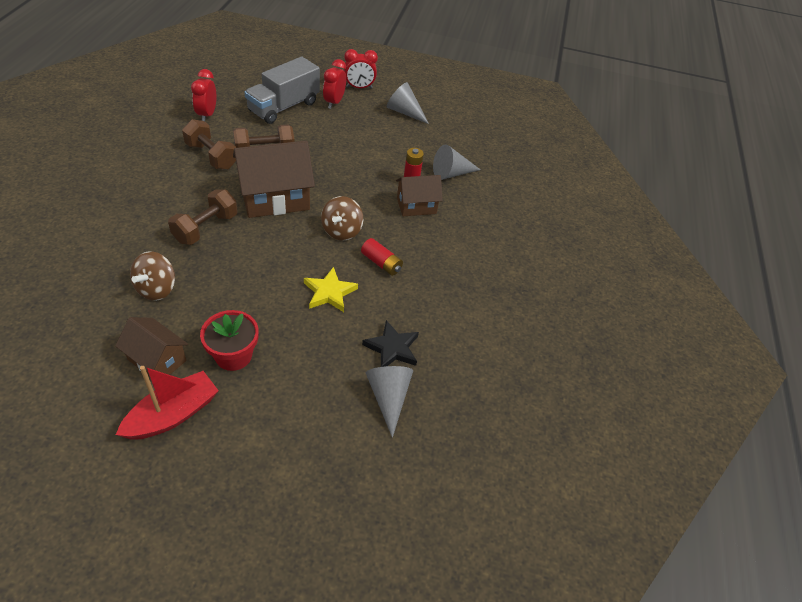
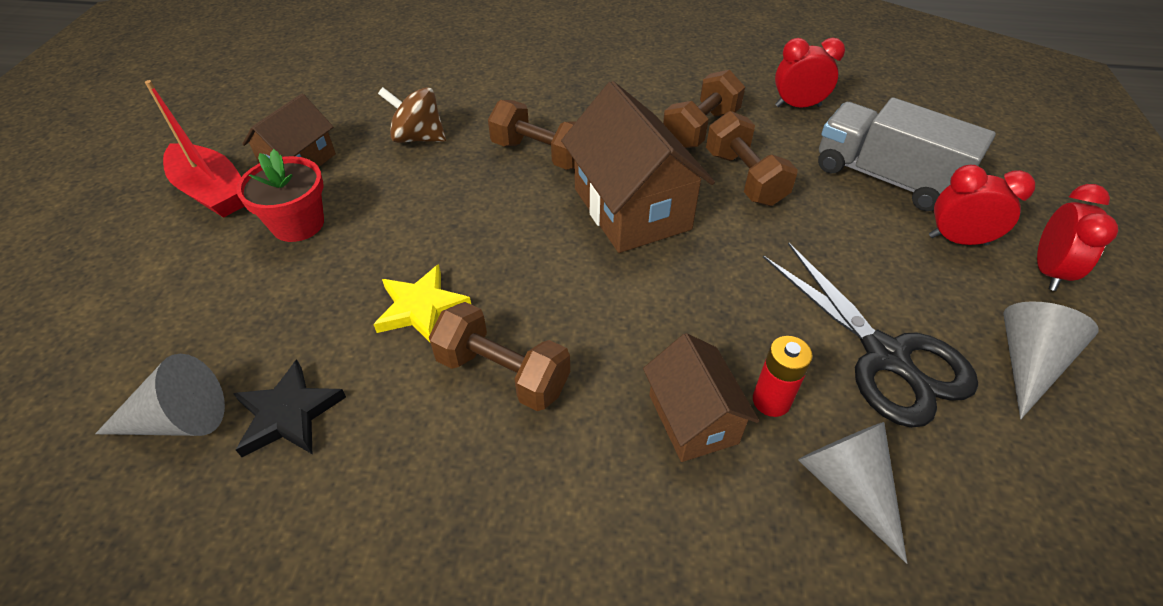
camera: 90 degrees right, 0 degrees up
brown spinning top [321,196,363,240] -> none
red clock [344,49,378,89] -> red clock turned 150 degrees counterclockwise [1037,184,1118,291]
red battery [361,238,403,276] -> brown dumbbell [429,302,570,411]
none -> black scissors [763,242,978,428]

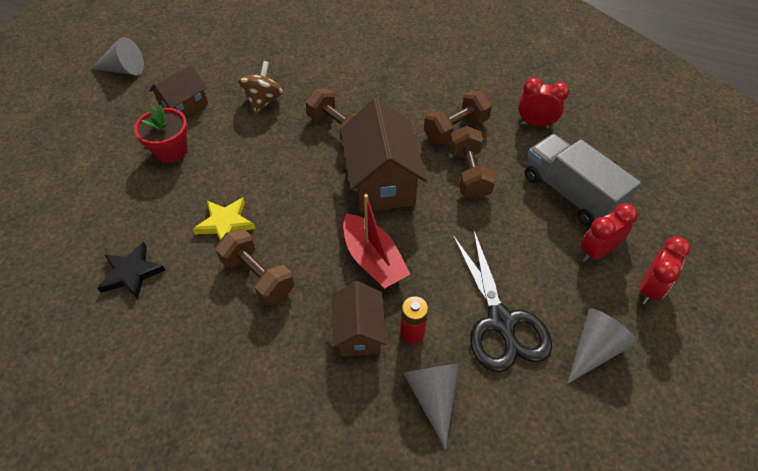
camera: 15 degrees right, 5 degrees up
grey cone [95,354,225,436] -> grey cone moved to [91,37,144,75]
red boat [145,80,245,218] -> red boat moved to [343,194,410,289]
brown spinning top [378,87,446,143] -> brown spinning top turned 75 degrees clockwise [239,61,283,114]
red clock [929,165,1035,246] -> red clock turned 60 degrees counterclockwise [580,203,638,262]

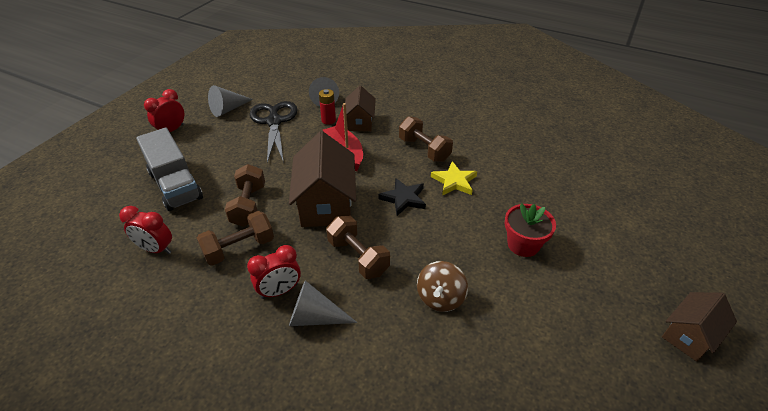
camera: 175 degrees left, 10 degrees down
grey cone [91,37,144,75] -> grey cone moved to [289,280,358,326]
black star [97,242,166,300] -> black star moved to [378,178,426,216]
brown house [149,64,208,117] -> brown house moved to [662,292,737,362]
red clock [580,203,638,262] -> red clock moved to [247,245,301,299]

